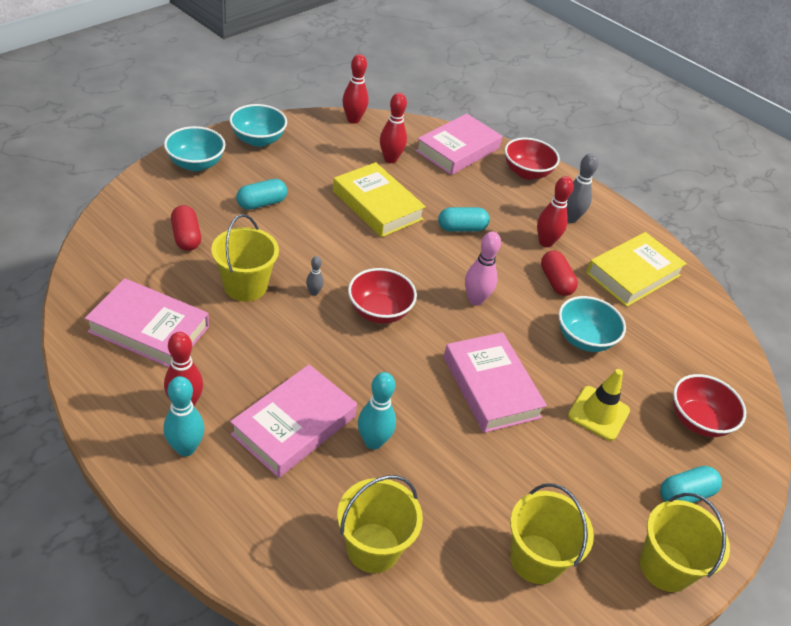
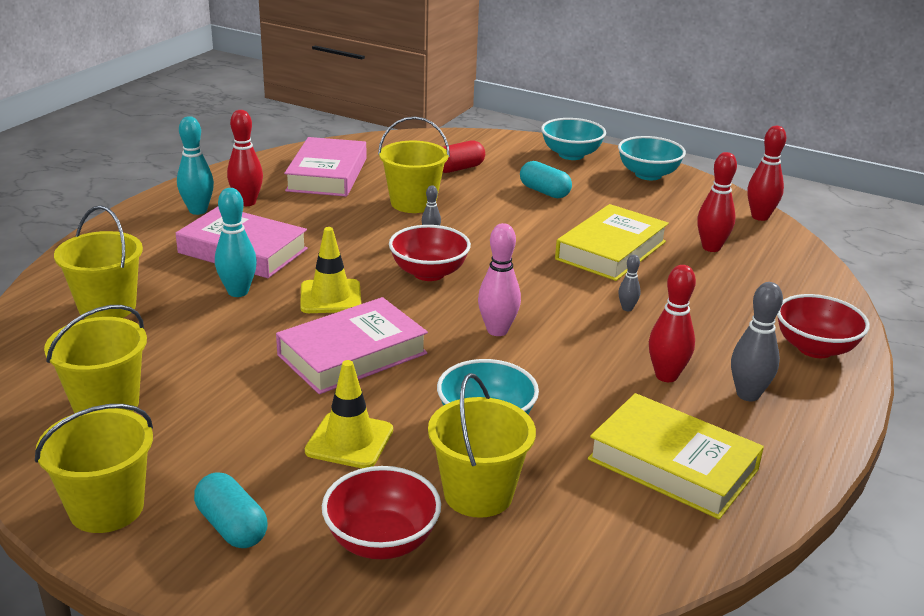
camera: 80 degrees right, 15 degrees down
pink book [416,113,502,175] -> none
turquoise capsule [438,207,490,232] -> grey bowling pin [618,254,641,311]
red capsule [541,251,578,296] -> none
none -> yellow traffic cone [300,227,361,313]
none -> yellow bucket [428,373,536,518]

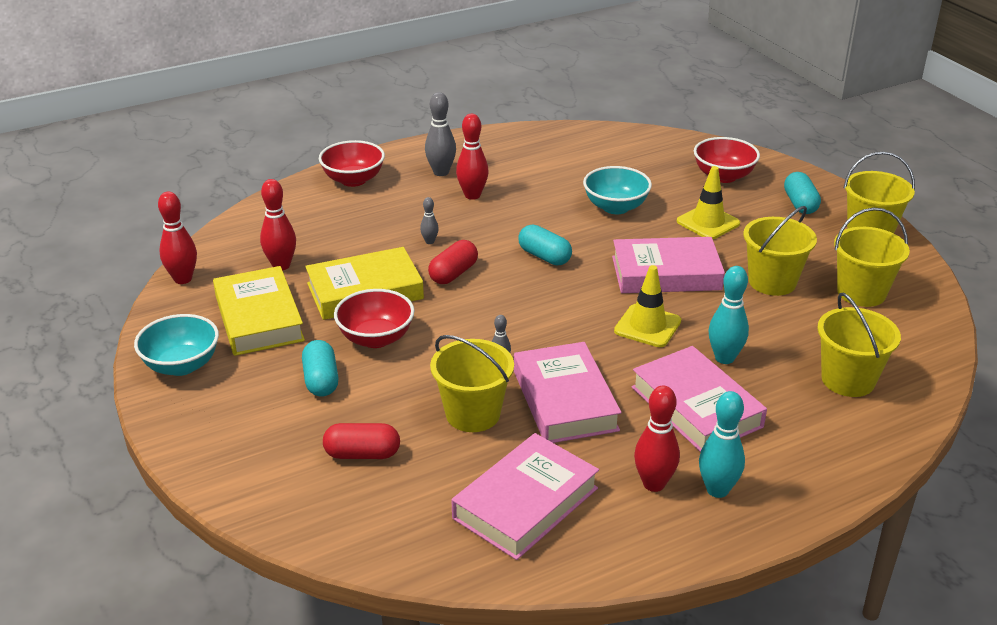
camera: 145 degrees left, 5 degrees up
red bowl [389,225,471,281] -> red bowl moved to [334,289,415,348]
yellow bucket [428,373,536,518] -> yellow bucket moved to [743,206,817,296]
pink bowling pin [478,223,521,336] -> turquoise capsule [518,225,572,265]
turquoise bowl [541,118,606,160] -> none
yellow book [588,393,764,519] -> yellow book moved to [213,266,305,356]
none -> red capsule [428,240,478,284]
none -> pink book [514,342,621,443]

